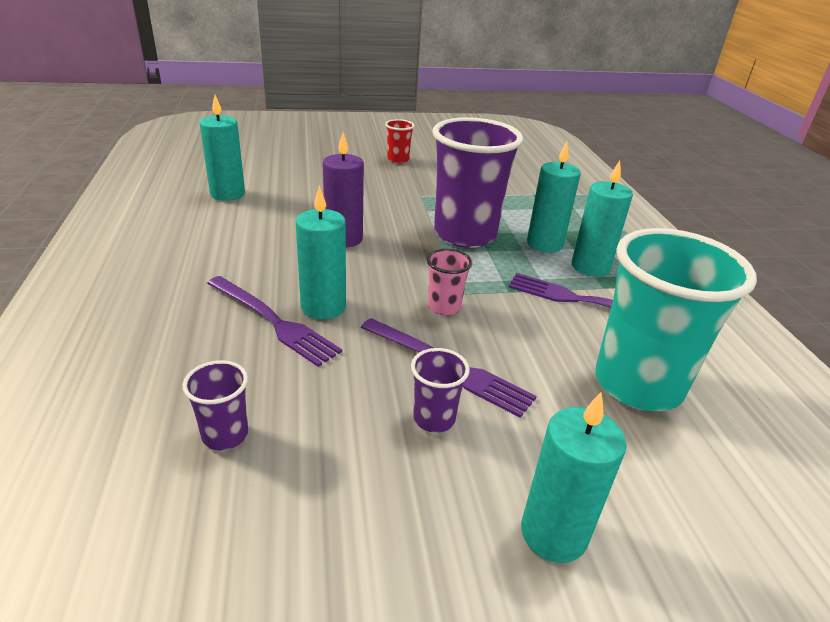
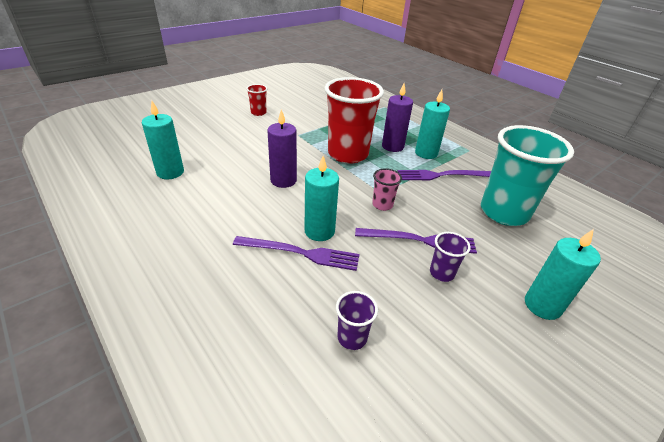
camera: 30 degrees left, 5 degrees up
purple cup [432,117,523,248] -> red cup [325,77,384,164]
turquoise candle [527,142,581,252] -> purple candle [382,83,413,152]

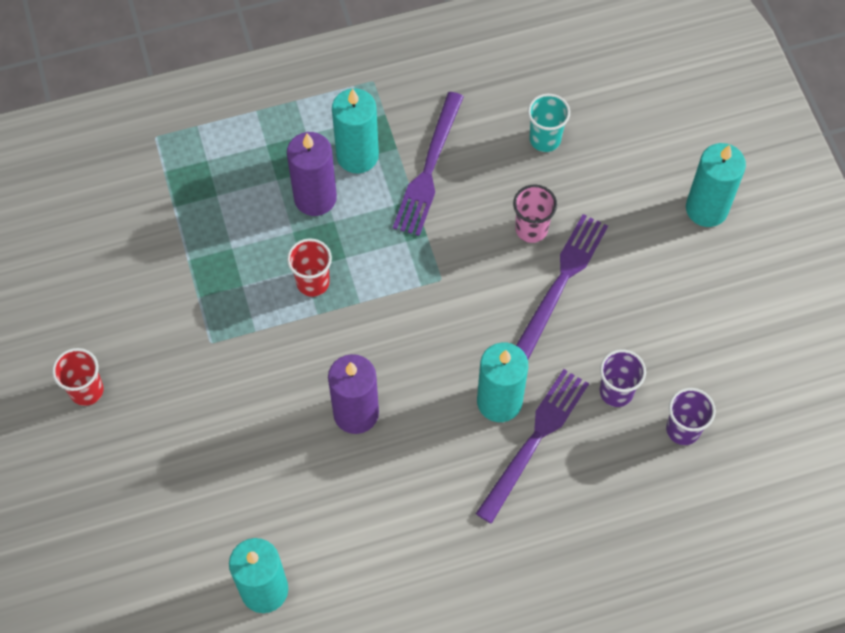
camera: 65 degrees left, 25 degrees up
red cup [325,77,384,164] -> red cup [287,238,332,297], size x0.44
pink cup [372,168,402,211] -> pink cup moved to [513,185,557,243]
purple cup [430,232,471,282] -> purple cup moved to [600,349,646,407]
turquoise cup [481,125,574,226] -> turquoise cup [528,94,570,152], size x0.44

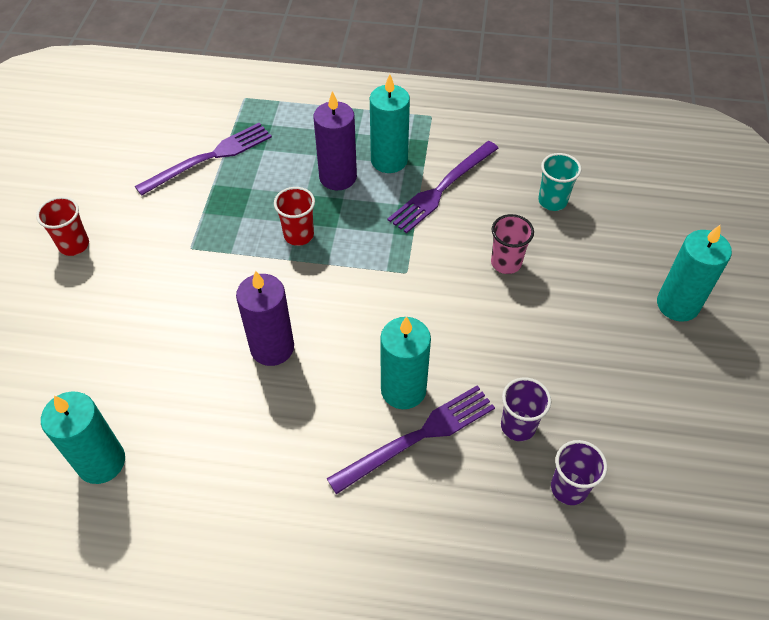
camera: 25 degrees right, 10 degrees down
purple fork [516,214,608,359] -> purple fork moved to [135,123,272,196]

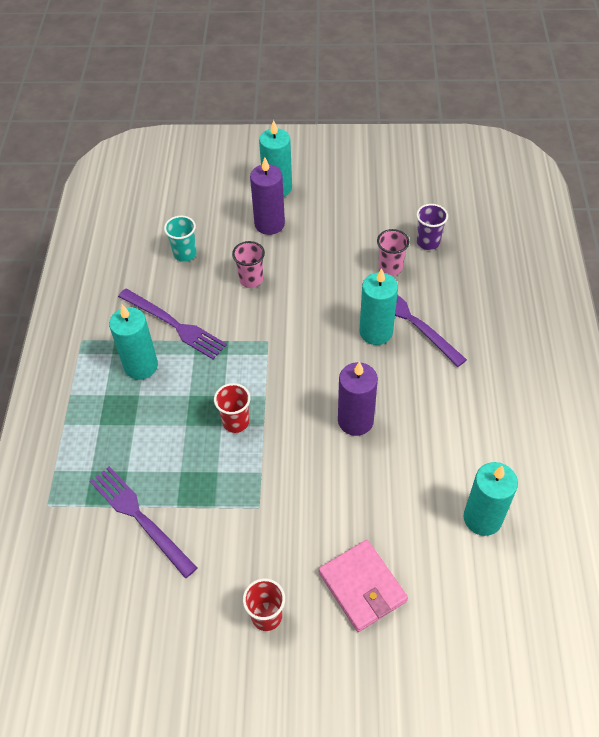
camera: 95 degrees left, 0 degrees up
purple candle [313,91,357,190] -> purple candle moved to [250,157,285,235]
purple cup [501,377,551,441] -> pink cup [377,229,409,276]
none -> pink wallet [319,540,408,632]

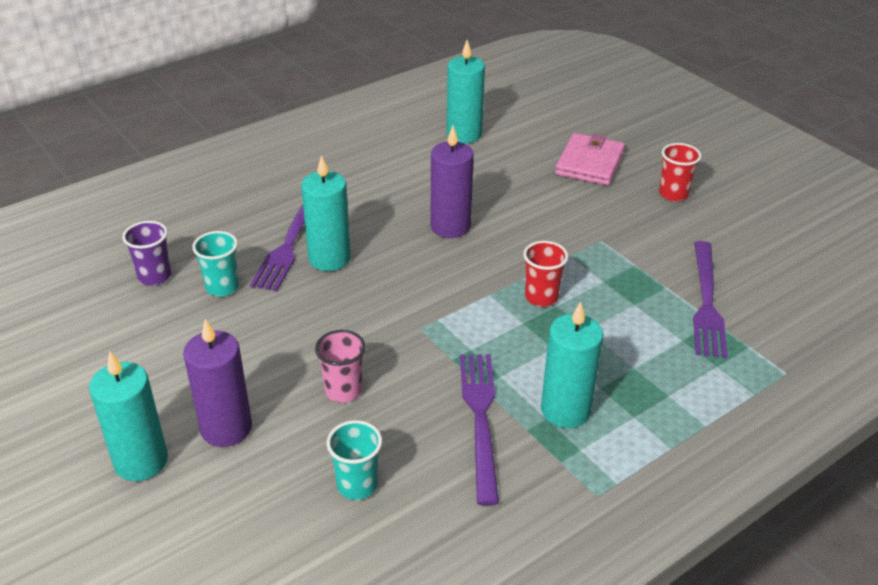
camera: 130 degrees left, 15 degrees down
pink cup [377,229,409,276] -> turquoise cup [192,231,239,297]

